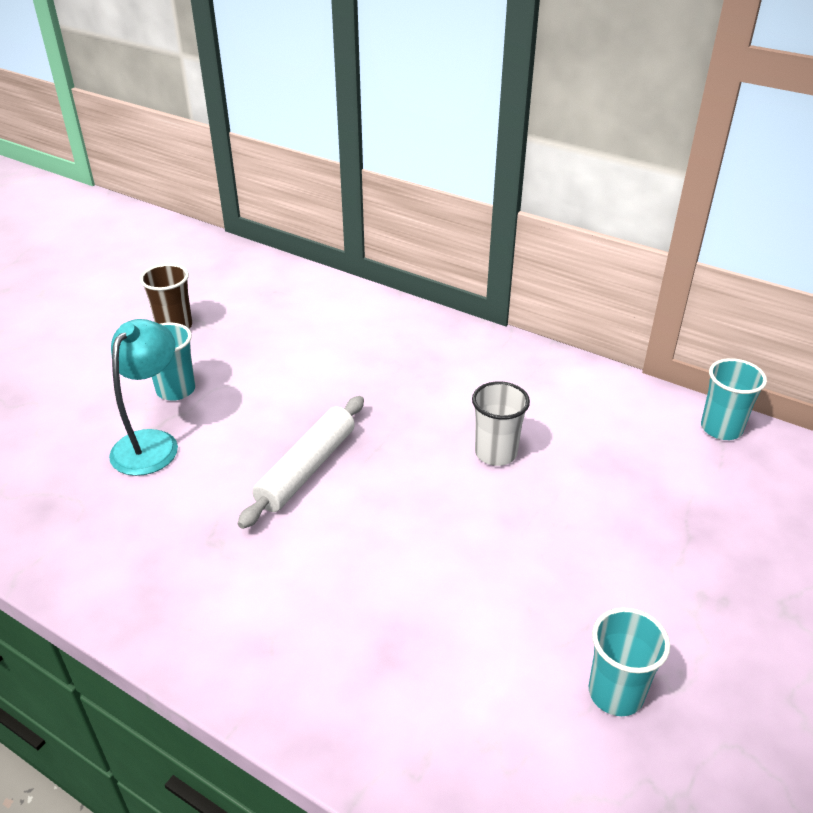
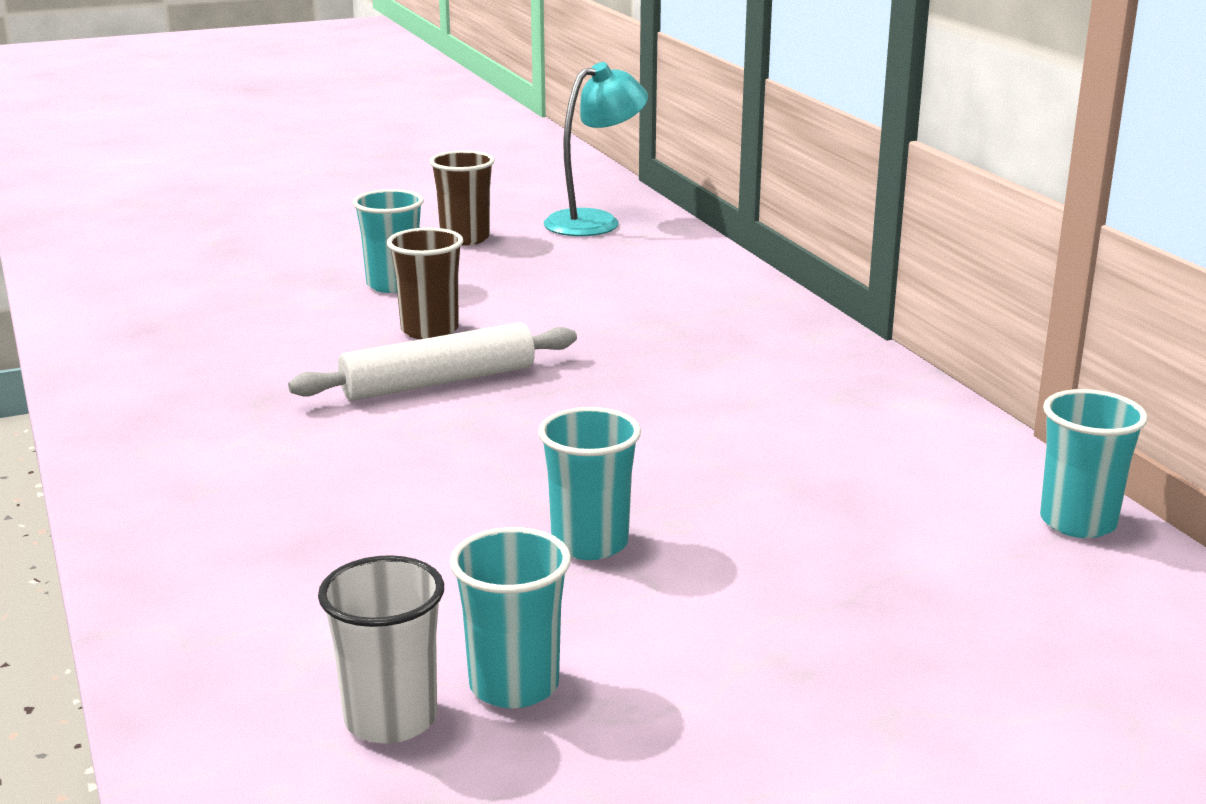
camera: 35 degrees right, 15 degrees down
turquoise lamp [109,319,178,476] -> turquoise lamp moved to [544,62,648,236]
white cup [472,381,530,466] -> white cup moved to [318,555,444,744]
none -> brown cup [387,227,463,339]
none -> turquoise cup [538,407,641,560]

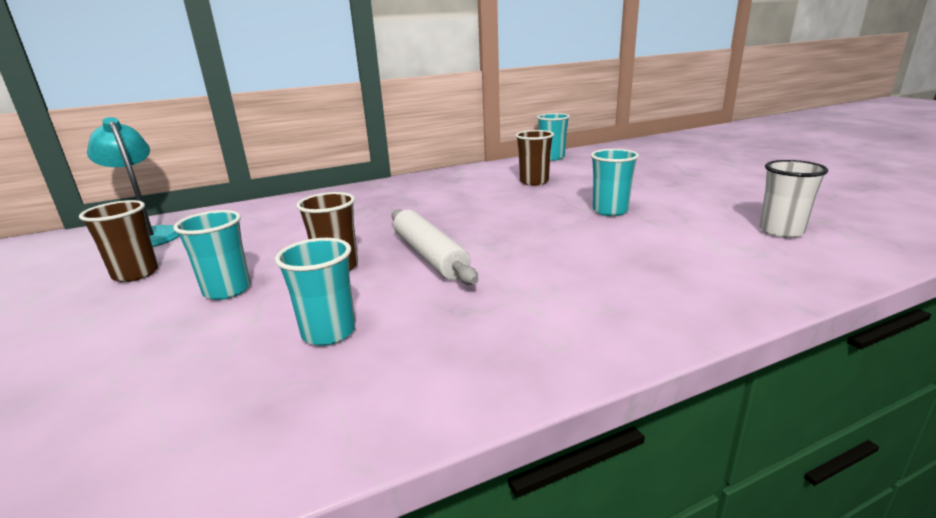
camera: 90 degrees left, 0 degrees up
turquoise cup [450,527,571,708] -> turquoise cup moved to [275,238,355,346]
none -> brown cup [515,130,554,186]

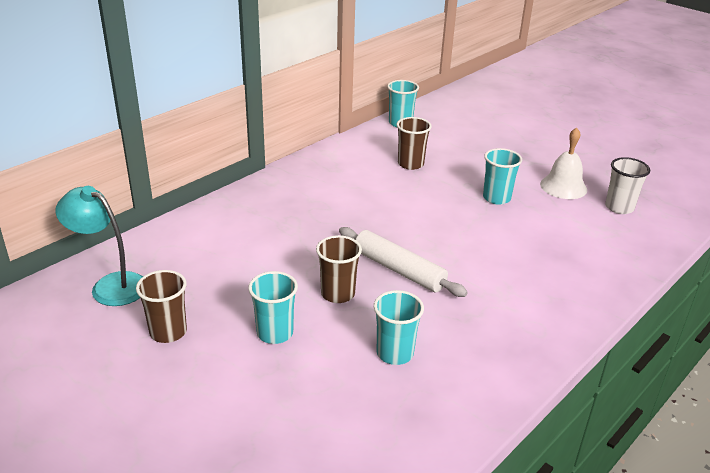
camera: 25 degrees left, 10 degrees up
none -> white bell [540,128,587,199]

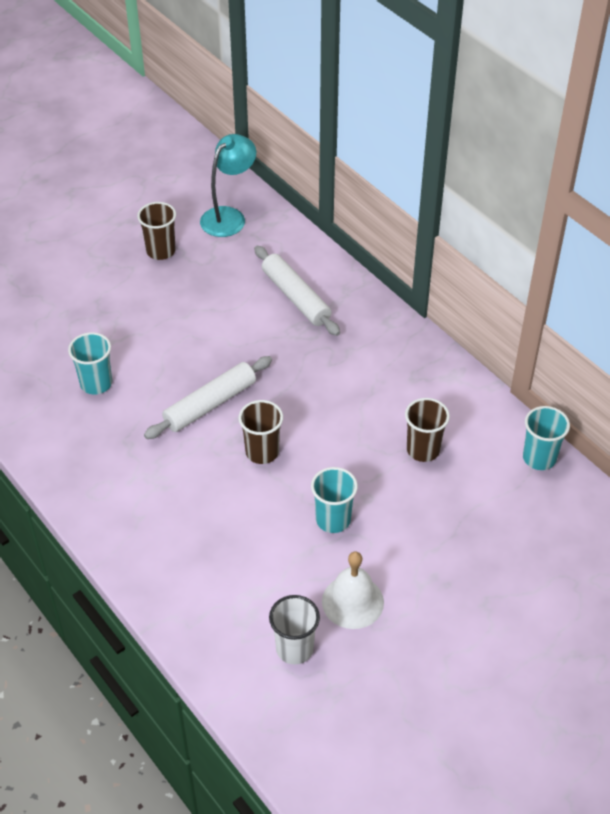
camera: 100 degrees right, 15 degrees up
turquoise cup [248,271,298,344] -> none
brown cup [316,235,362,303] -> brown cup moved to [238,400,283,464]
none -> white rolling pin [254,246,340,336]

